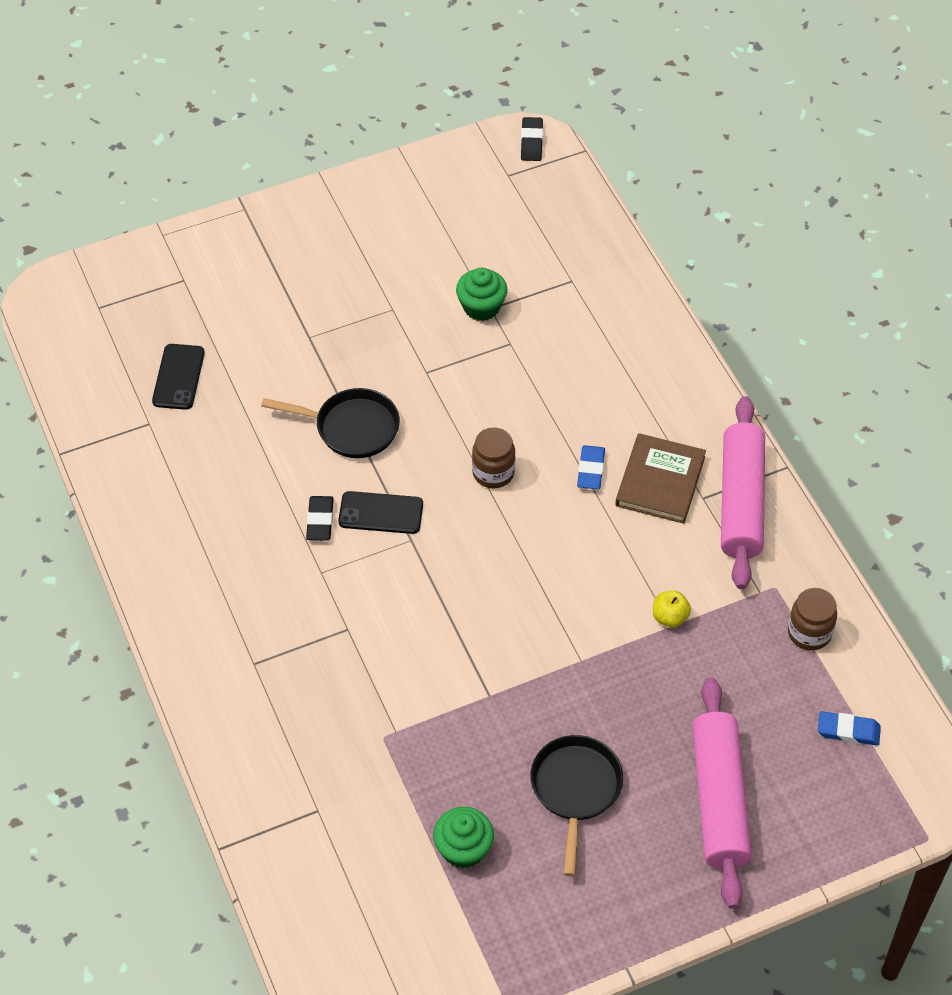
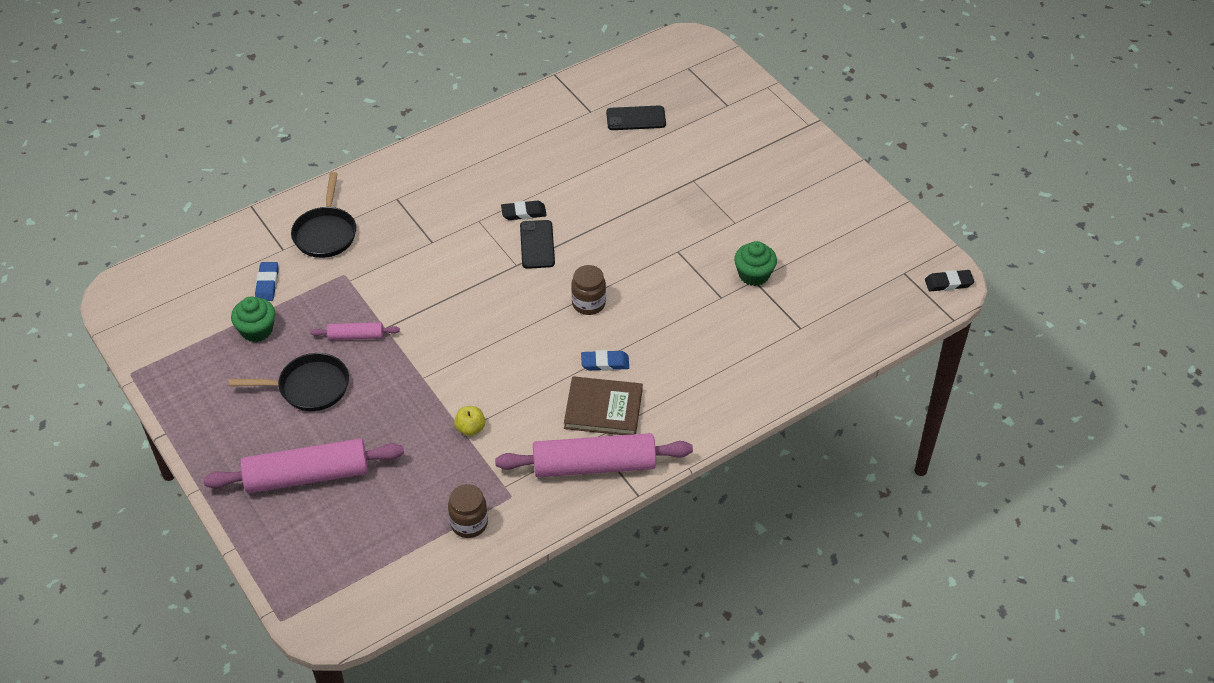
camera: 80 degrees right, 5 degrees down
black pan [261,388,400,458] -> black pan moved to [291,172,356,258]
blue eraser [818,711,881,746] -> blue eraser moved to [255,262,279,301]
none -> pink rolling pin [310,322,400,340]

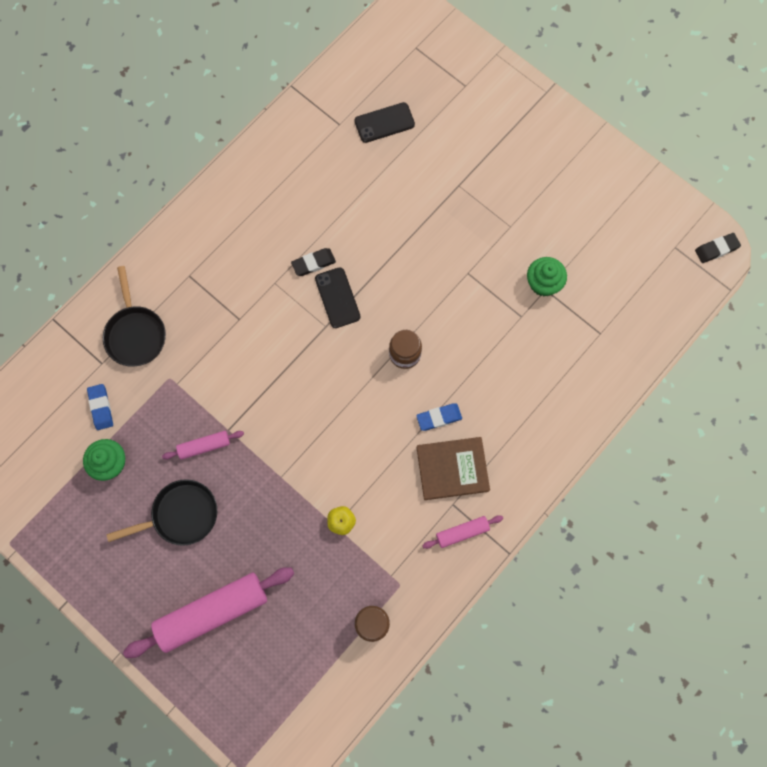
camera: 15 degrees left, 25 degrees up
pink rolling pin [495,433,693,477] -> pink rolling pin [422,515,503,549], size x0.48

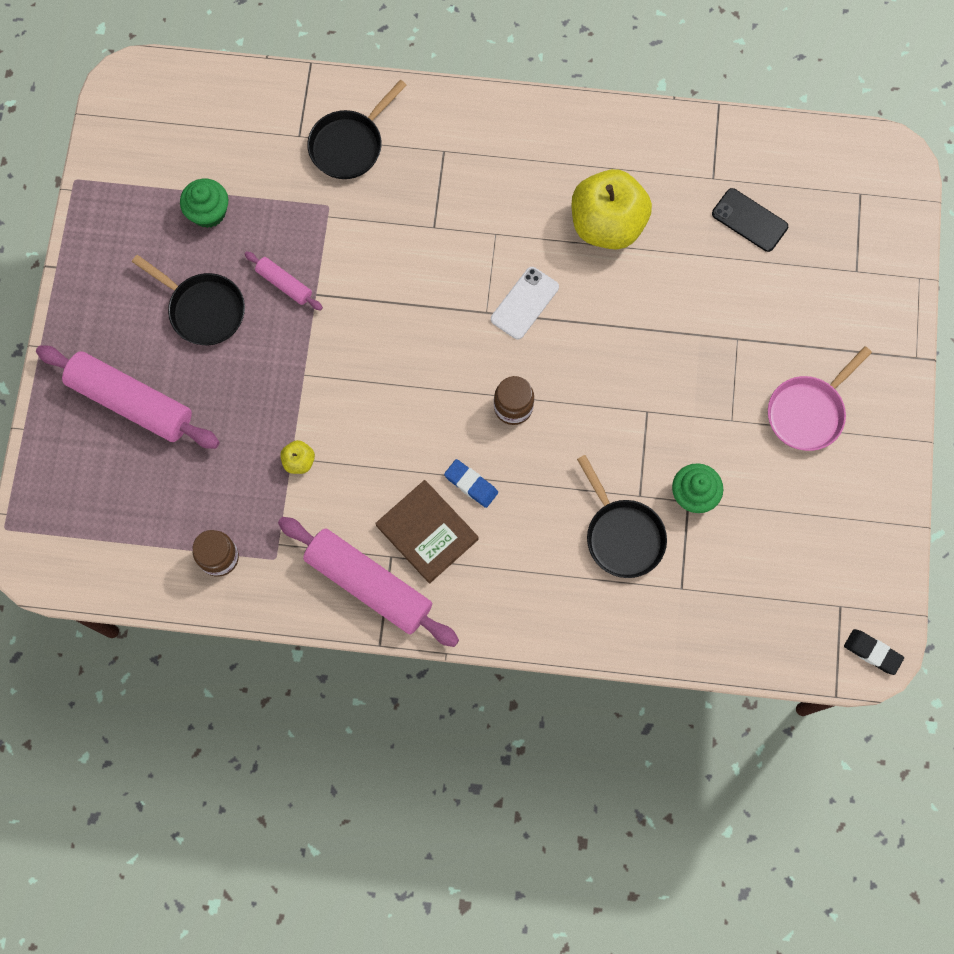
camera: 55 degrees right, 0 degrees up
blue eraser [87,384,113,430] -> none
black eraser [291,248,336,276] -> none
black phone [315,267,361,328] -> white phone [491,267,559,339]
pink rolling pin [422,515,503,549] -> pink rolling pin [278,517,459,647], size x2.08
none -> yellow apple [572,169,652,250]
none -> black pan [577,455,667,578]
none -> pink pan [768,346,872,451]

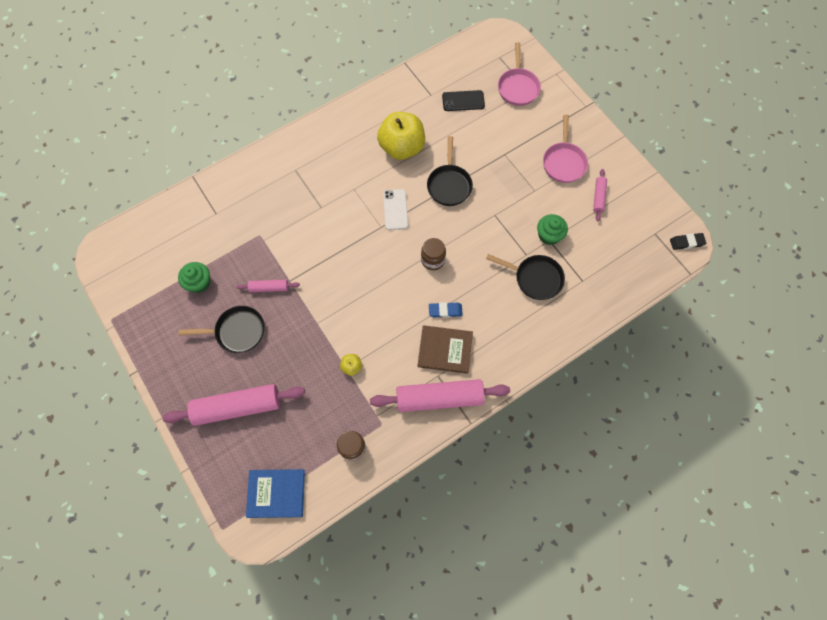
camera: 40 degrees left, 5 degrees down
black pan [307,80,407,179] -> black pan moved to [427,136,473,206]
none -> blue book [246,469,305,518]
none -> pink pan [498,42,541,106]
none -> pink rolling pin [593,169,607,221]

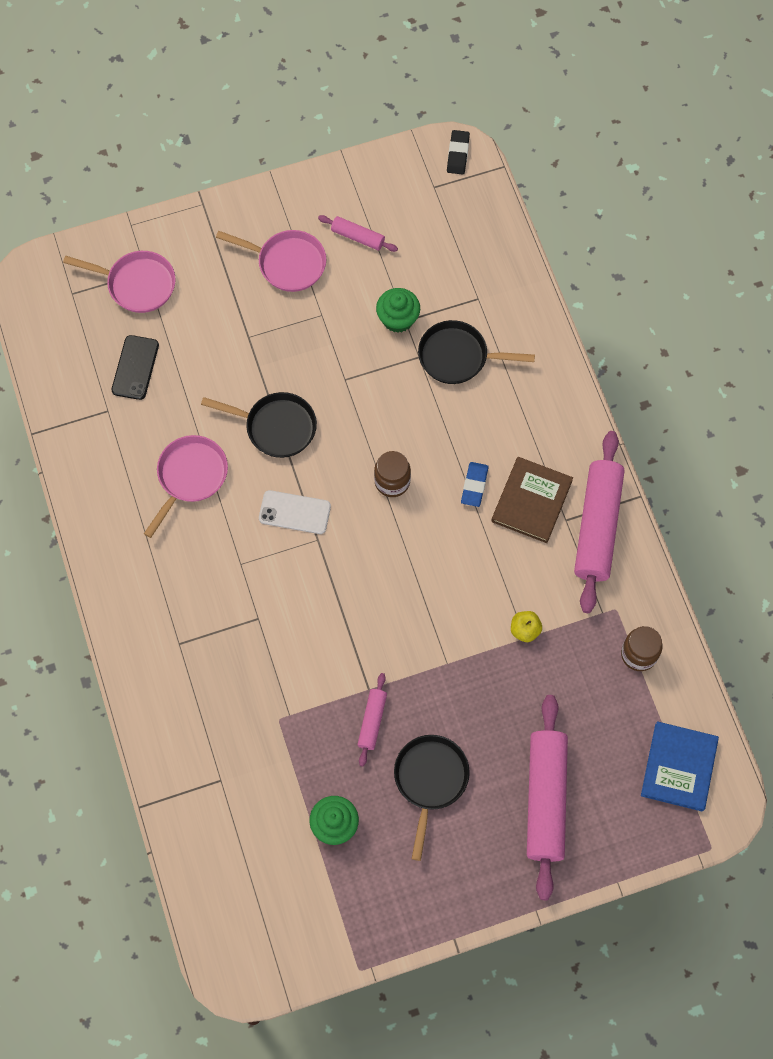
camera: 75 degrees left, 0 degrees up
yellow apple [377,112,425,160] -> pink pan [144,435,228,538]
black pan [486,254,565,300] -> black pan turned 120 degrees counterclockwise [418,320,535,384]

